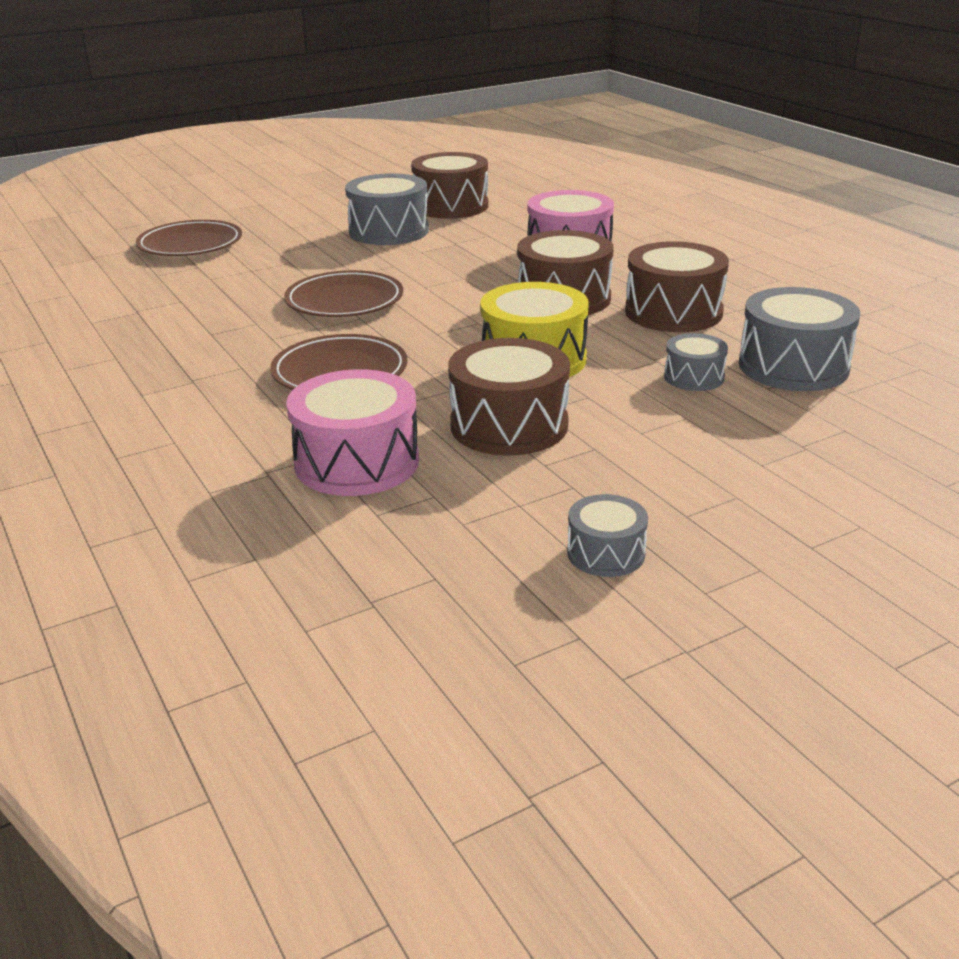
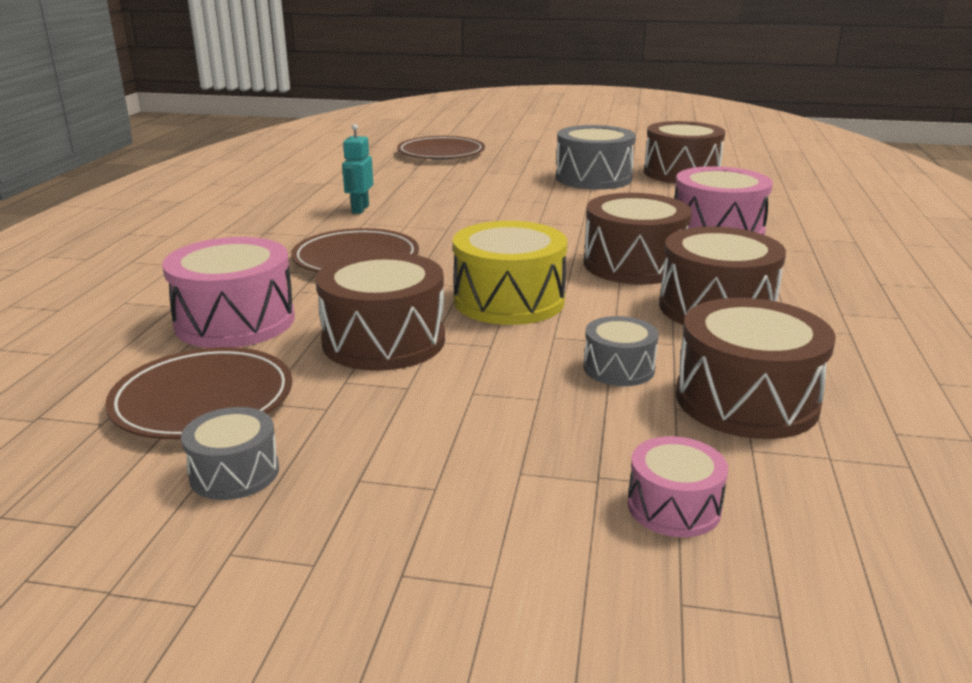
camera: 40 degrees right, 5 degrees down
brown plate [284,270,403,317] -> brown plate moved to [105,347,292,439]
grey drum [739,287,860,391] -> brown drum [676,298,836,439]
none -> turquoise robot [342,124,373,214]
none -> pink drum [628,436,728,537]

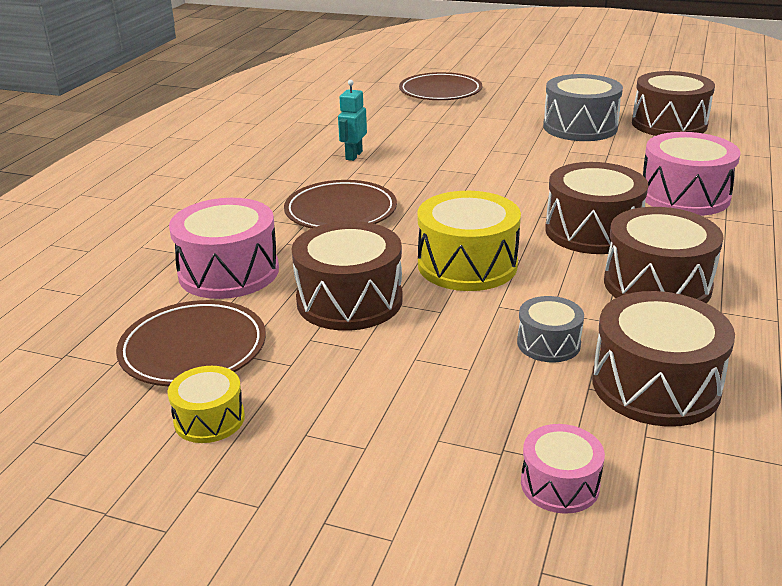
camera: 10 degrees right, 5 degrees up
grey drum [181,407,279,500] -> yellow drum [167,366,245,443]

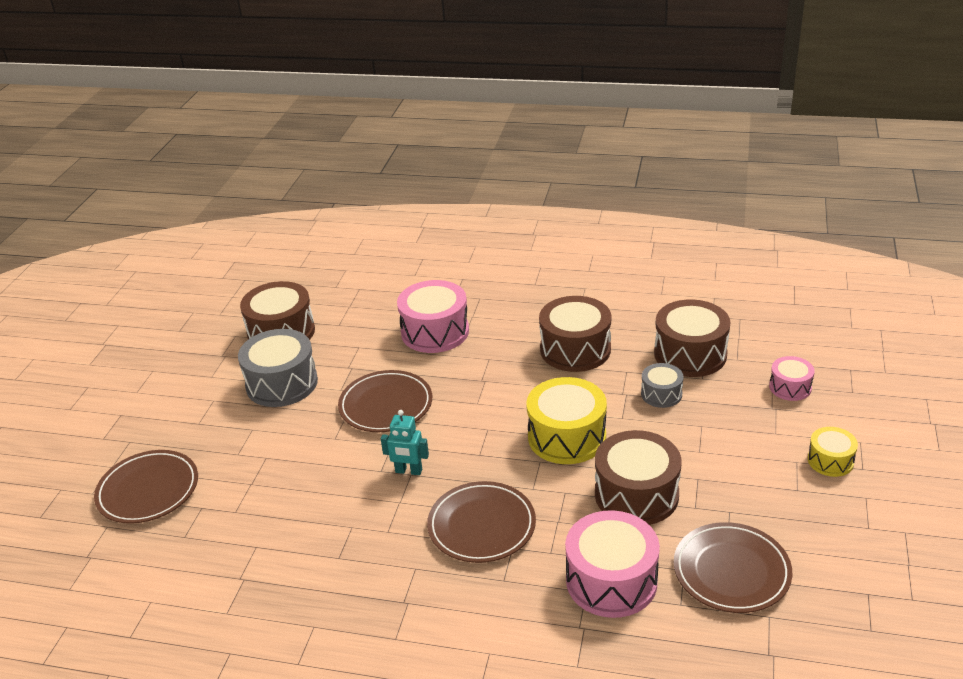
camera: 95 degrees left, 5 degrees up
yellow drum [167,366,245,443] -> yellow drum moved to [808,427,858,477]
turquoise robot [338,80,367,161] -> turquoise robot moved to [381,410,429,475]
brown drum [545,162,648,254] -> none
none -> brown plate [338,370,432,432]

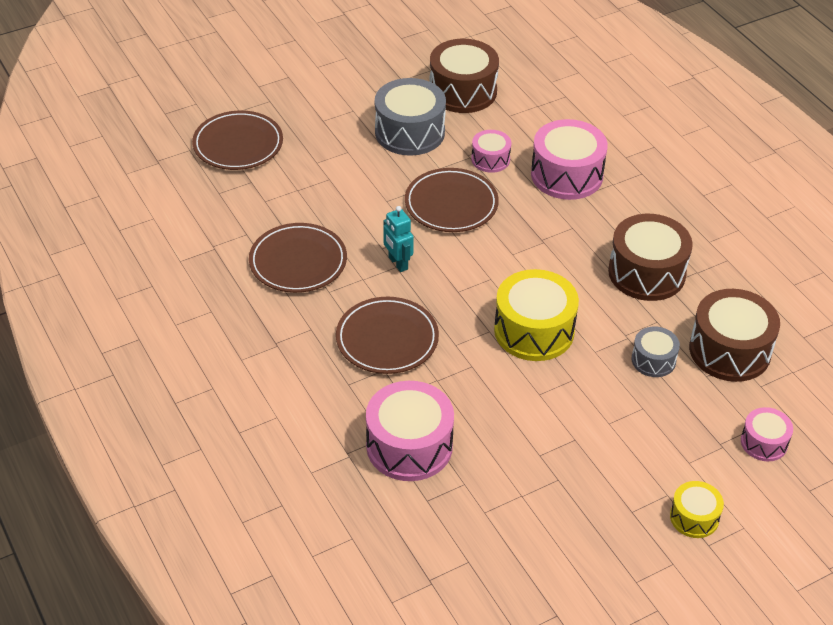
camera: 45 degrees right, 10 degrees up
brown drum [595,430,682,525] -> none
brown plate [674,522,792,613] -> brown plate moved to [249,223,347,293]
none -> pink drum [471,130,511,173]

